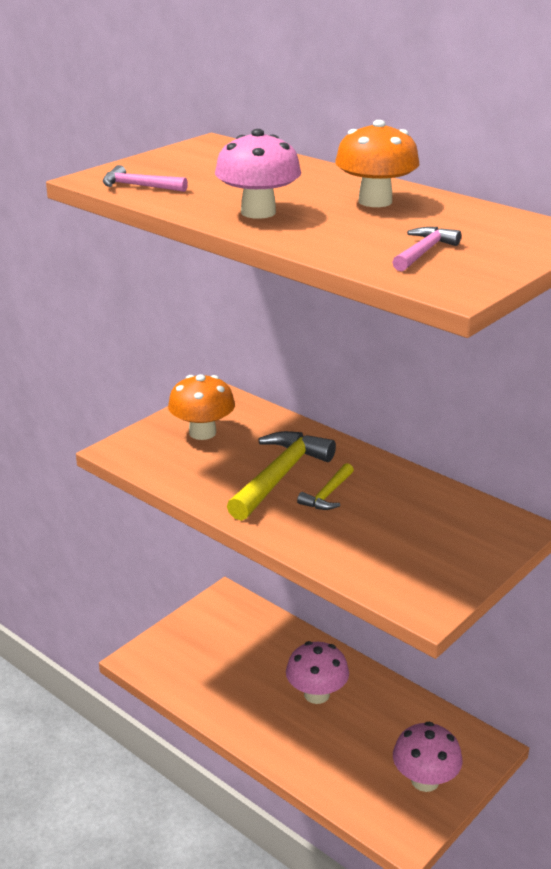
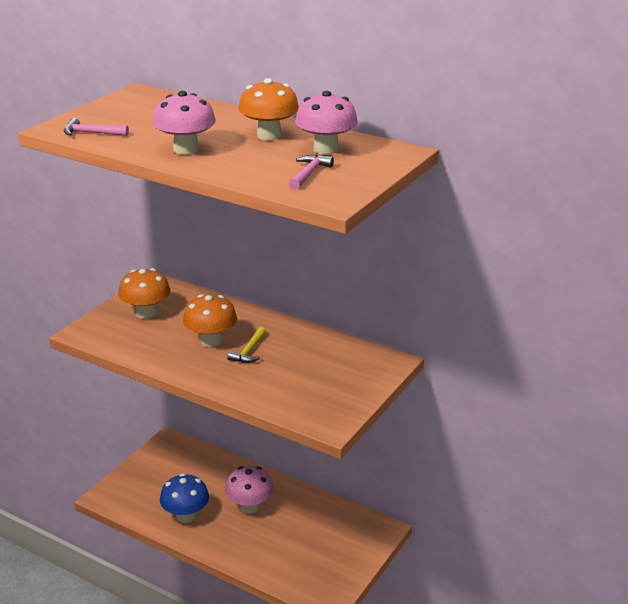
camera: 10 degrees left, 0 degrees up
yellow hammer [227,431,336,521] -> orange mushroom [183,294,237,347]
pink mushroom [393,722,463,792] -> pink mushroom moved to [295,91,358,155]
none -> blue mushroom [160,473,209,523]

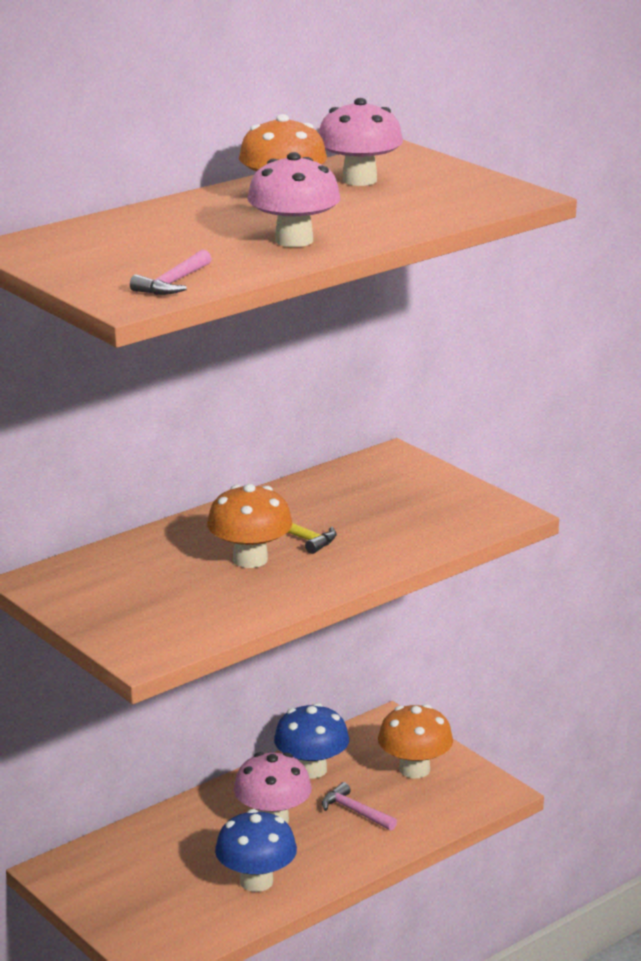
camera: 70 degrees left, 5 degrees down
orange mushroom [118,268,171,319] -> orange mushroom moved to [378,704,453,778]
pink hammer [289,155,334,190] -> pink hammer moved to [322,782,397,831]
none -> blue mushroom [274,703,349,778]

